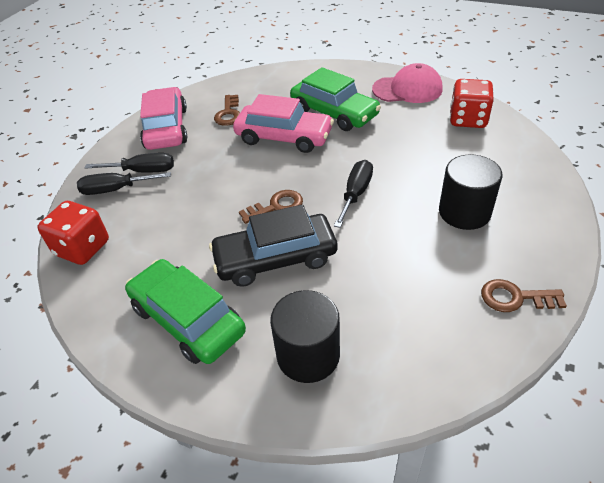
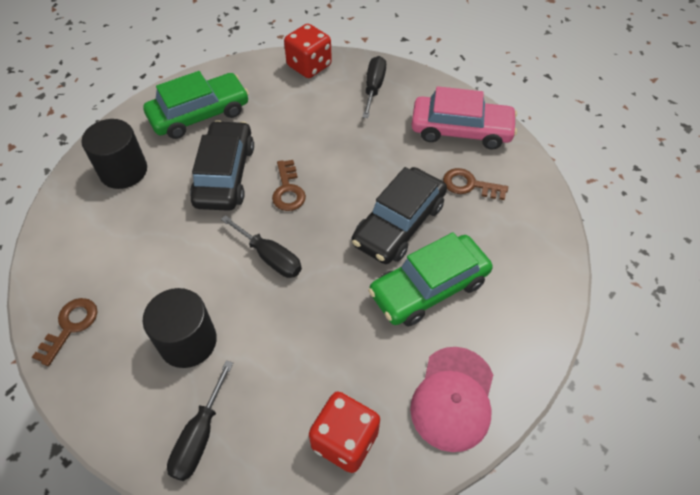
camera: 105 degrees right, 10 degrees up
black screwdriver [85,153,174,173] -> black screwdriver moved to [167,360,233,481]
pink car [233,94,334,153] -> black car [352,167,447,264]

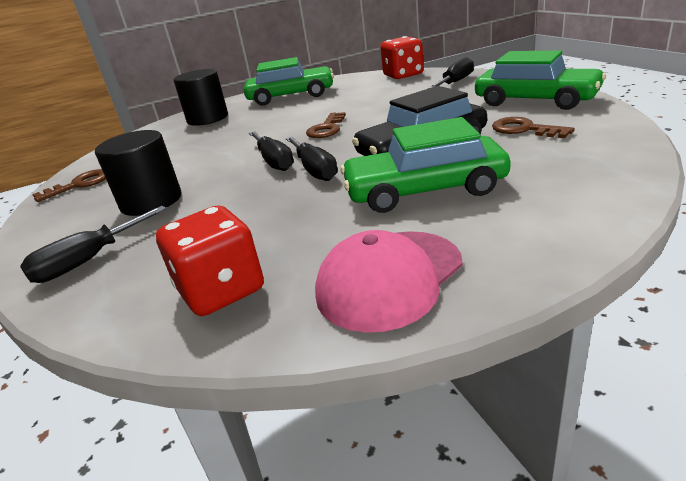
camera: 30 degrees right, 25 degrees down
black car [190,120,254,211] -> none
pink car [412,86,517,149] -> green car [475,50,606,110]
none -> black screwdriver [286,137,338,181]

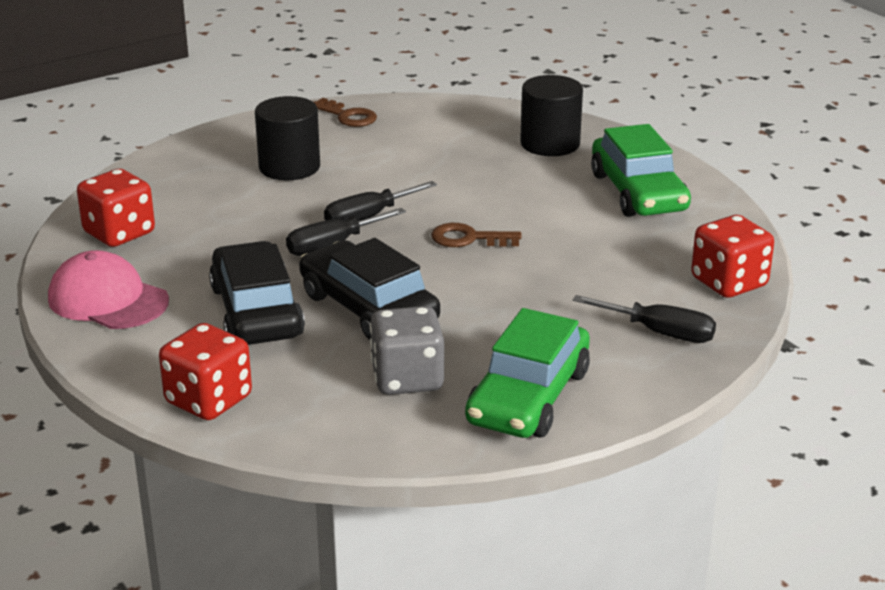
camera: 75 degrees right, 0 degrees up
black screwdriver [20,206,167,283] -> none
green car [340,117,511,213] -> black car [209,241,305,345]
brown key [492,117,574,138] -> grey dice [370,306,444,395]
none -> red dice [159,323,252,420]

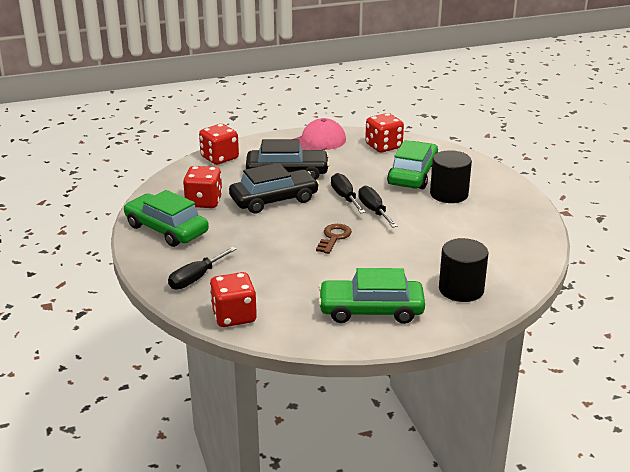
camera: 105 degrees right, 0 degrees up
brown key [314,98,377,127] -> none
grey dice [370,306,444,395] -> red dice [183,166,223,208]
none -> green car [387,140,438,189]

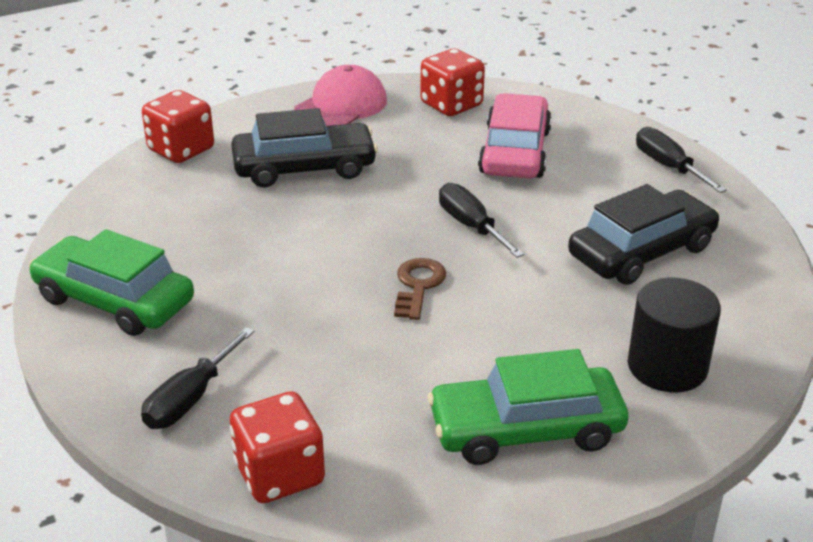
camera: 10 degrees left, 5 degrees up
red dice [183,166,223,208] -> none
black car [229,163,319,214] -> black car moved to [568,184,720,285]
black screwdriver [331,173,366,213] -> black screwdriver moved to [636,127,727,193]
green car [387,140,438,189] -> pink car [478,93,552,179]
black cylinder [430,150,472,203] -> none

